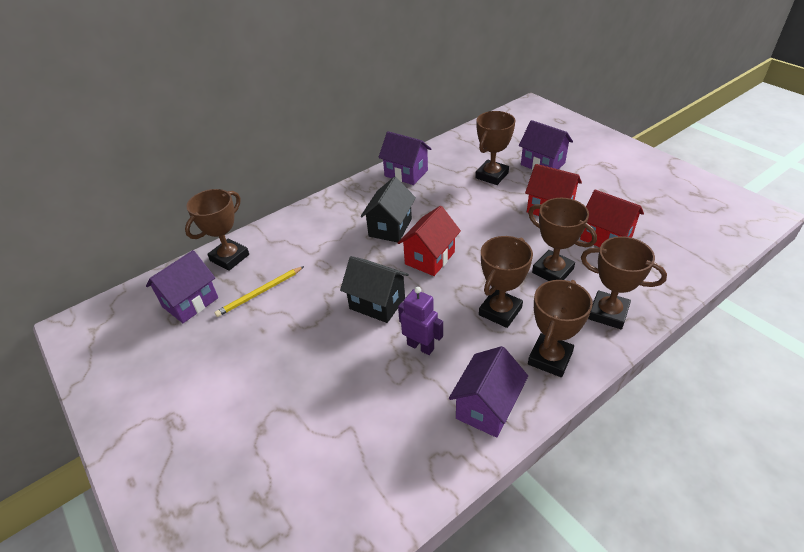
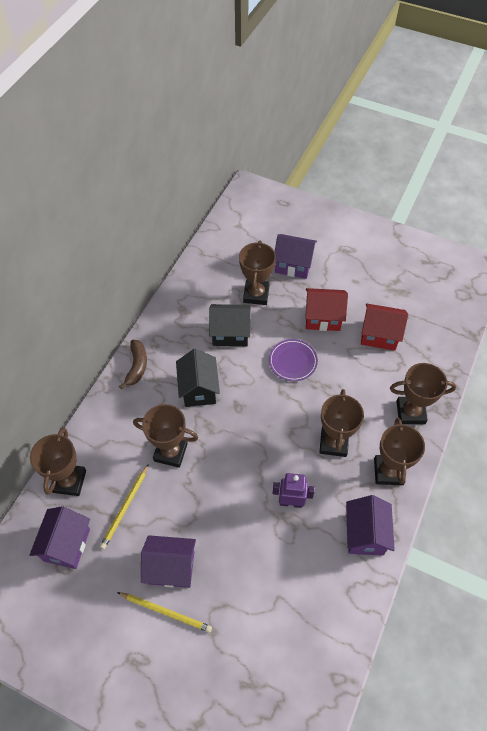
camera: 30 degrees left, 15 degrees up
black house [340,256,409,323] -> black house moved to [209,304,251,346]
purple house [378,131,431,185] -> purple house moved to [141,535,196,588]
red house [398,206,461,276] -> none
brown trophy [528,198,597,281] -> brown trophy moved to [133,404,198,468]
none -> yellow pencil [117,592,212,633]
none -> brown banana [119,340,147,389]
none -> purple plate [269,339,318,381]

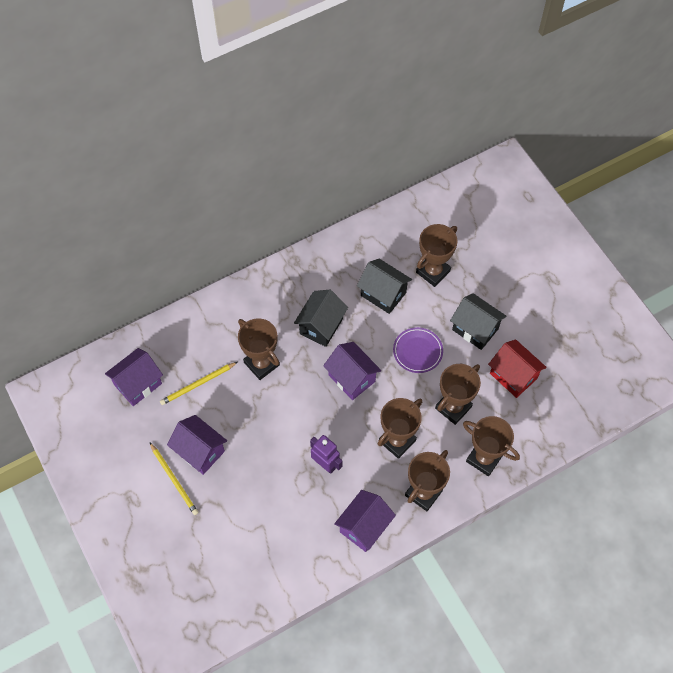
camera: 35 degrees right, 5 degrees up
brown trophy [30,428,86,496] -> brown trophy moved to [435,364,481,425]
brown banana [119,340,147,389] -> none
purple house [275,234,317,279] -> purple house moved to [323,342,381,400]
red house [305,288,348,331] -> black house [450,293,507,350]

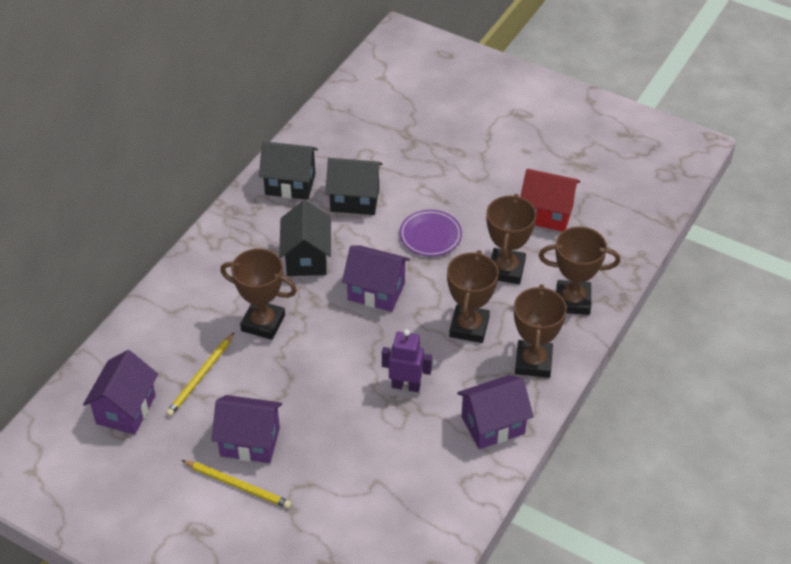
camera: 30 degrees left, 15 degrees down
purple house [334,490,396,552] -> purple house turned 60 degrees clockwise [457,375,534,449]
brown trophy [416,224,458,287] -> none
black house [450,293,507,350] -> black house moved to [259,141,318,200]

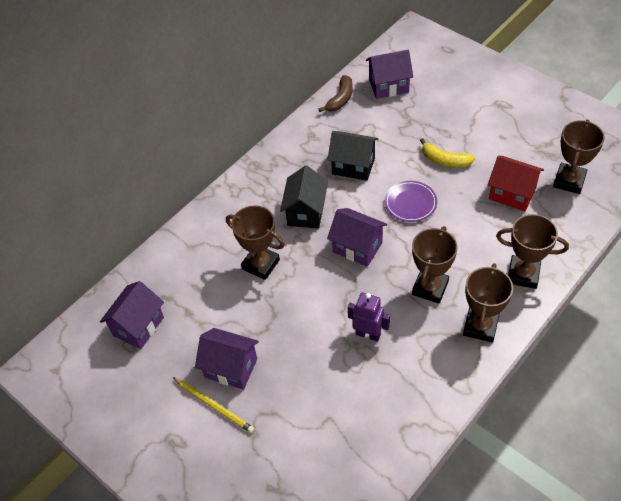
camera: 15 degrees right, 5 degrees up
yellow pencil [166,333,234,417] -> none
black house [259,141,318,200] -> none
purple house [457,375,534,449] -> purple house moved to [366,50,413,99]
brown trophy [486,194,537,284] -> brown trophy moved to [553,120,605,194]
none -> brown banana [319,75,353,112]
none -> yellow banana [420,138,475,167]

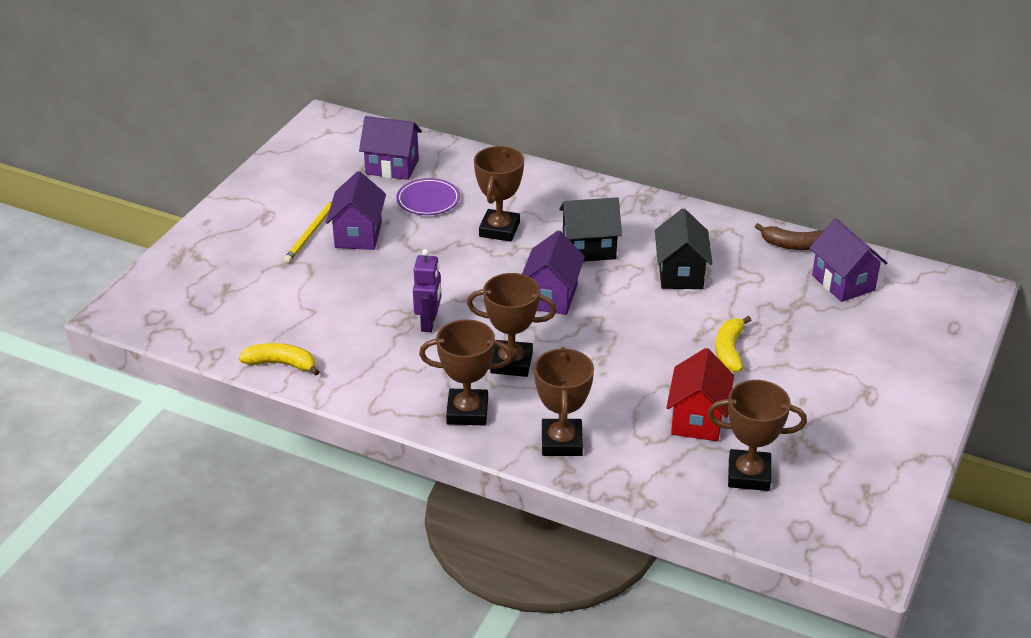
camera: 70 degrees right, 15 degrees down
purple plate [385,181,437,222] -> purple plate moved to [396,178,460,215]
none -> yellow banana [239,343,320,376]

